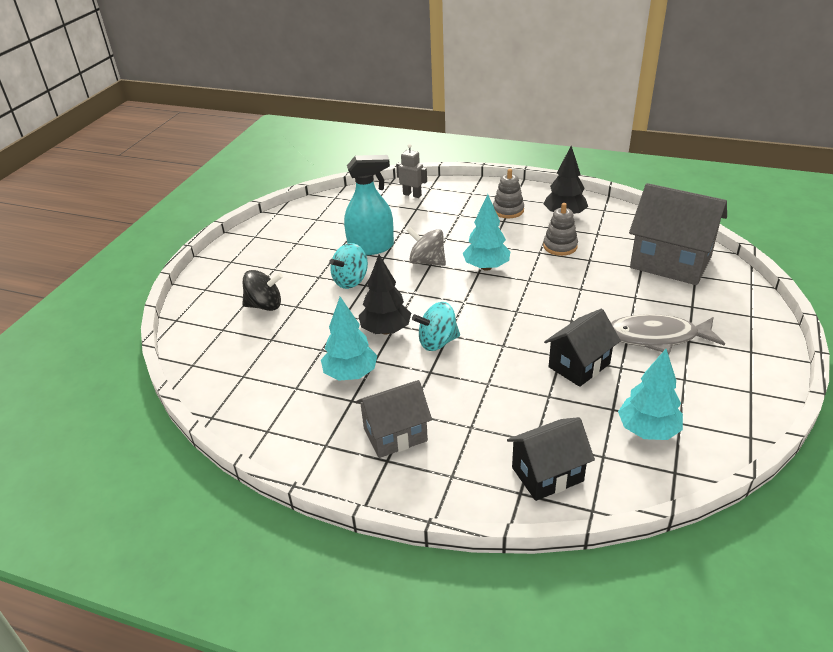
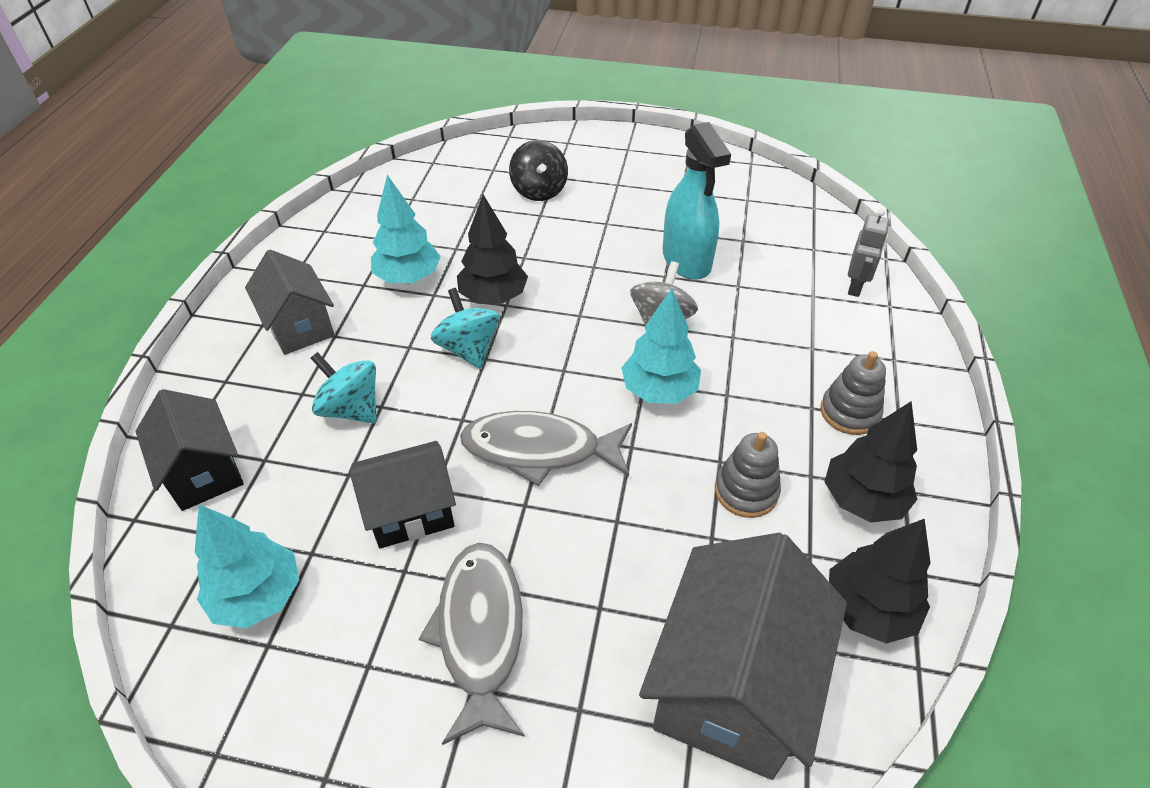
camera: 80 degrees right, 10 degrees up
turquoise spinning top [329,243,368,289] -> turquoise spinning top moved to [311,352,377,424]
black house [544,309,621,387] -> black house turned 60 degrees counterclockwise [349,441,456,548]
none -> grey fish [460,411,632,486]
none -> black tree [829,519,930,644]

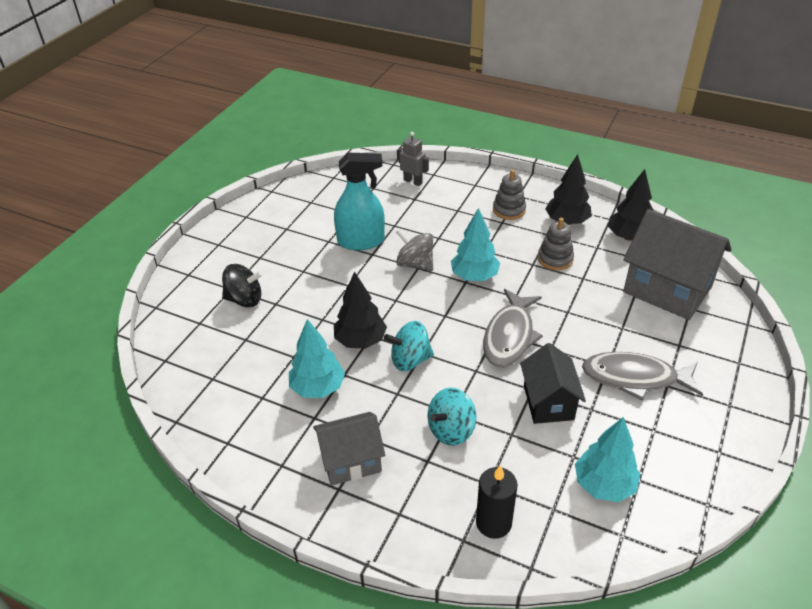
camera: 75 degrees left, 5 degrees down
black house [135,389,244,511] -> black candle [476,465,518,539]

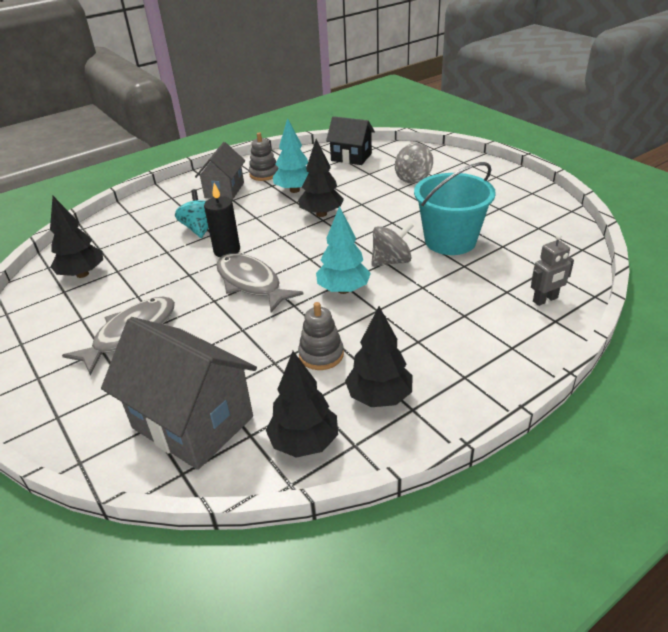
camera: 120 degrees right, 5 degrees down
black spinning top [222,264,263,307] -> grey spinning top [395,143,433,183]
turquoise spray bottle [334,153,385,250] -> turquoise bucket [414,162,496,255]
turquoise spinning top [384,321,434,371] -> none
black candle [476,465,518,539] -> black candle moved to [204,183,240,257]
grey stacking toy [493,170,526,220] -> grey stacking toy moved to [249,132,278,181]
black house [520,343,586,424] -> black house moved to [326,116,375,165]
turquoise tree [575,417,640,502] -> black tree [50,196,103,278]
grey house [623,209,732,320] -> grey house turned 60 degrees clockwise [101,317,257,470]

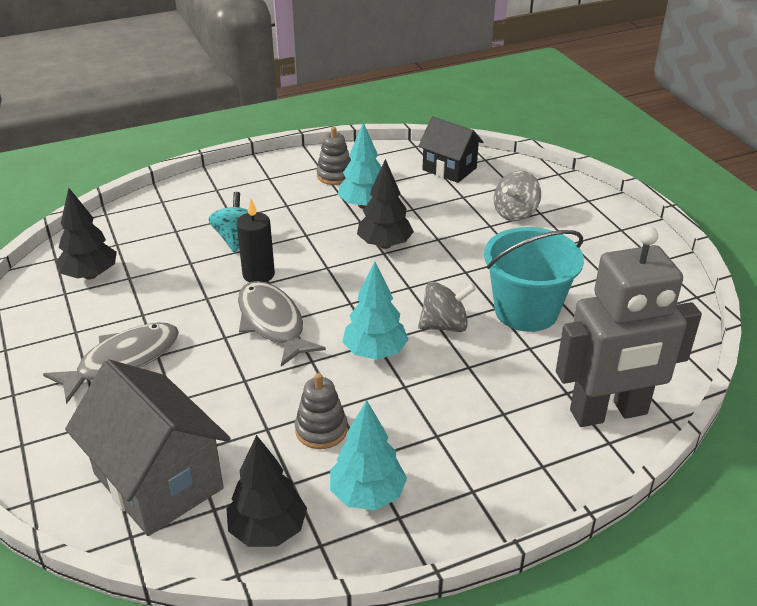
camera: 10 degrees right, 0 degrees up
grey house [195,142,245,200] -> none
black tree [345,306,412,407] -> turquoise tree [330,400,407,510]
grey robot [531,234,574,306] -> grey robot [556,226,702,427], size x2.37

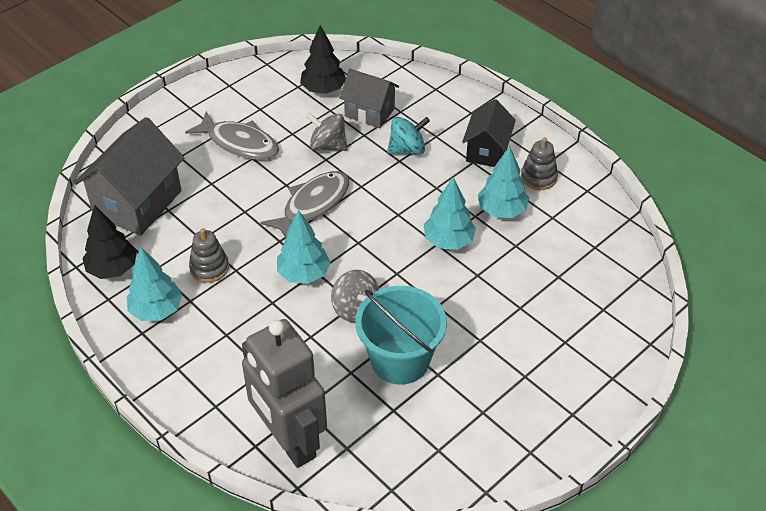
camera: 70 degrees right, 10 degrees up
black candle [237,199,275,282] -> none
black tree [357,159,414,249] -> turquoise tree [424,177,476,250]
black house [418,117,484,183] -> black house moved to [462,99,516,167]
grey spinning top [494,171,541,221] -> grey spinning top moved to [306,112,348,151]
none -> grey house [340,69,399,128]

